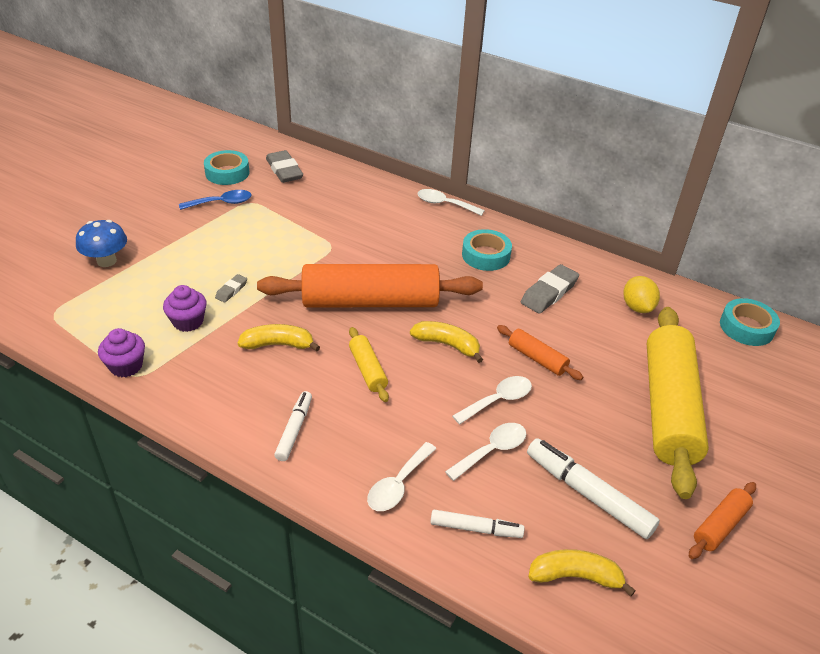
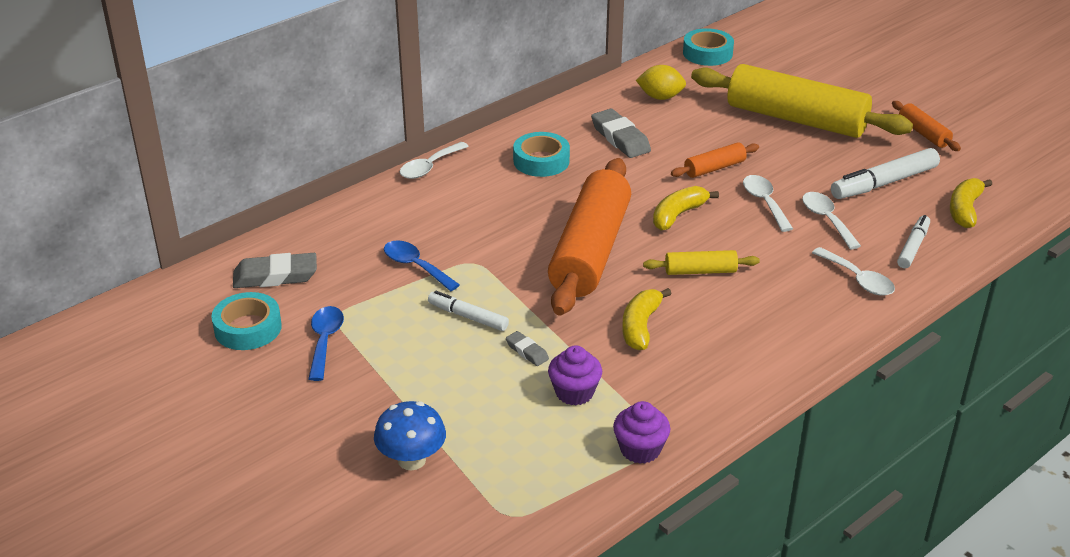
camera: 70 degrees left, 5 degrees down
white marker [274,391,312,461] -> white marker moved to [428,291,509,331]
none -> blue spoon [384,240,460,291]

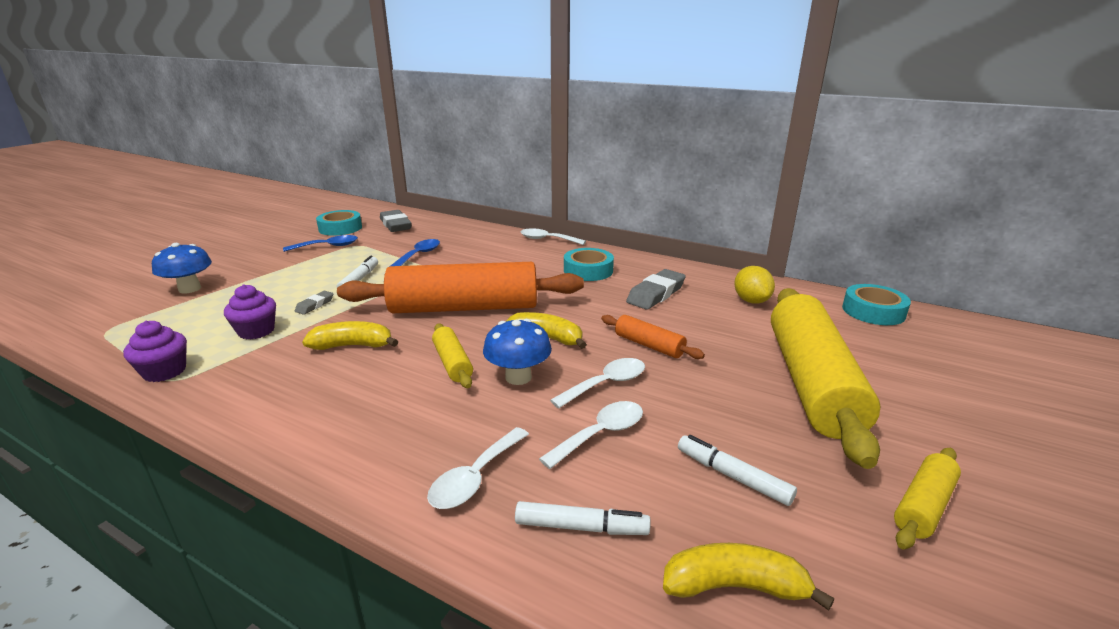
camera: 70 degrees right, 10 degrees down
white marker [831,148,940,199] -> white marker [678,435,797,506], size x0.61
orange rolling pin [892,101,961,151] -> yellow rolling pin [894,448,961,550]
none -> blue mushroom [483,319,552,385]

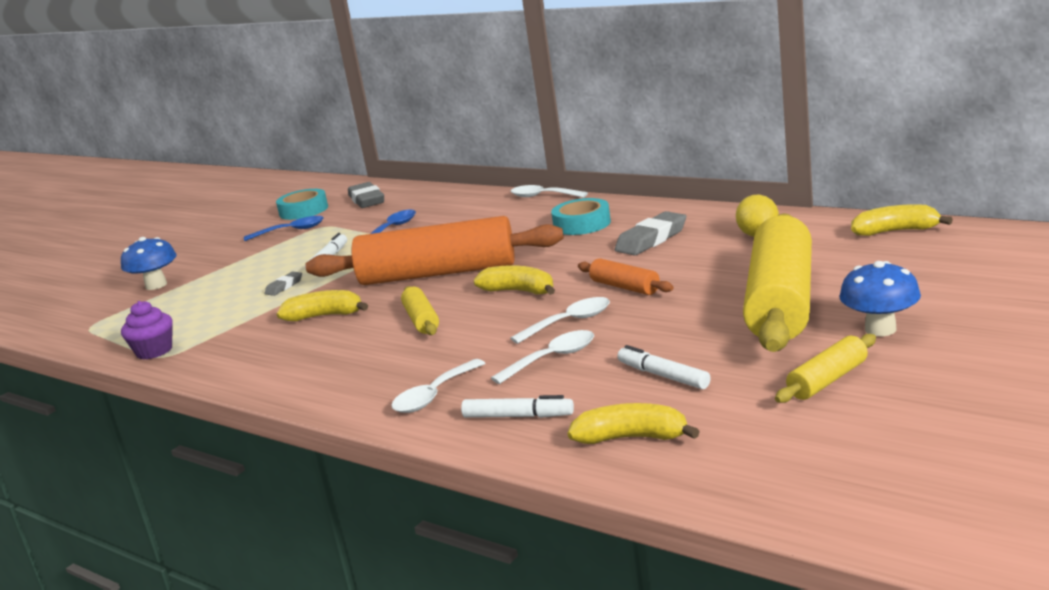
camera: 10 degrees right, 5 degrees down
purple cupcake [224,284,276,339] -> none
blue mushroom [483,319,552,385] -> blue mushroom moved to [840,261,921,336]
turquoise tape [842,284,911,325] -> yellow banana [851,204,953,236]

